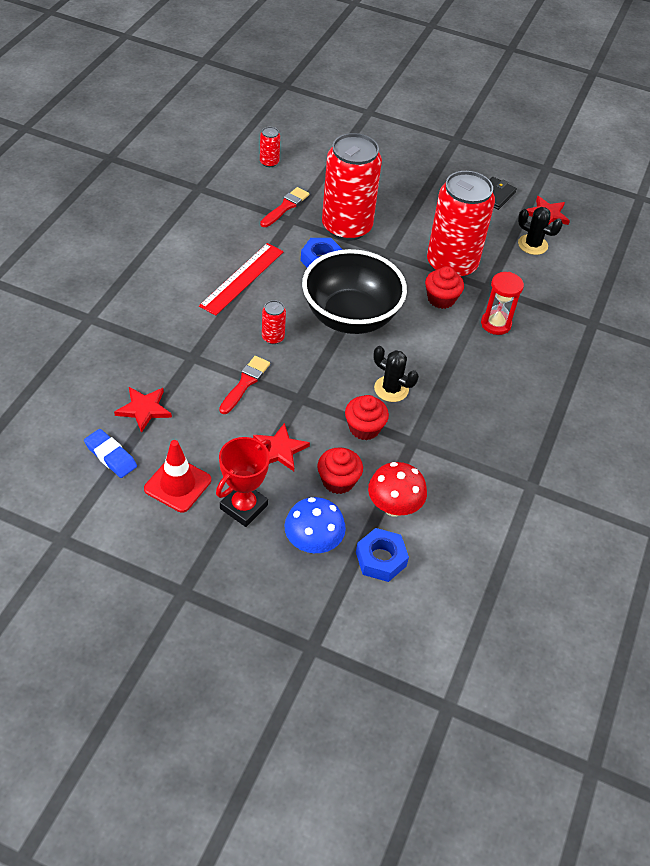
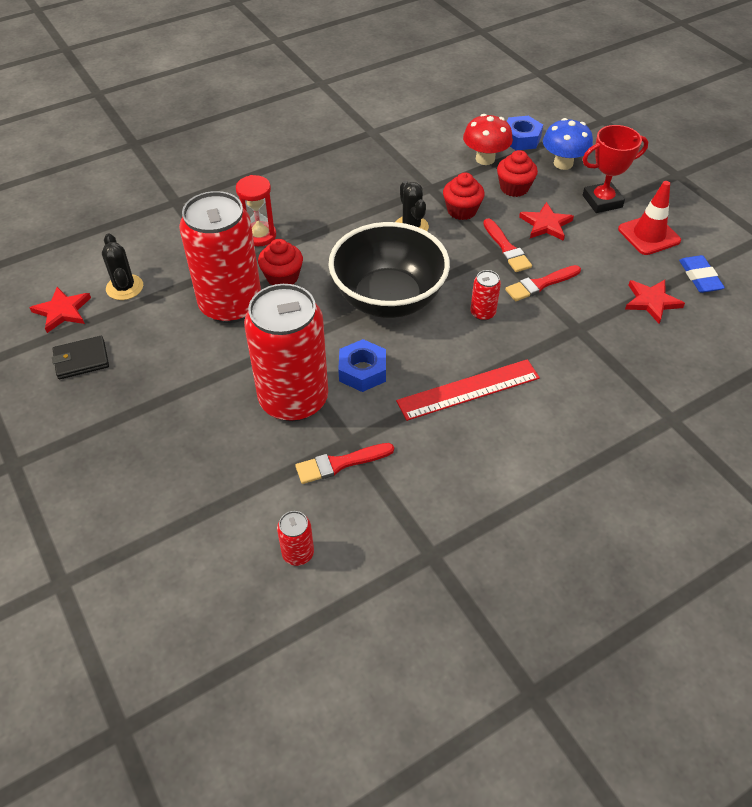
camera: 140 degrees left, 0 degrees up
none -> red brush [483,218,532,272]

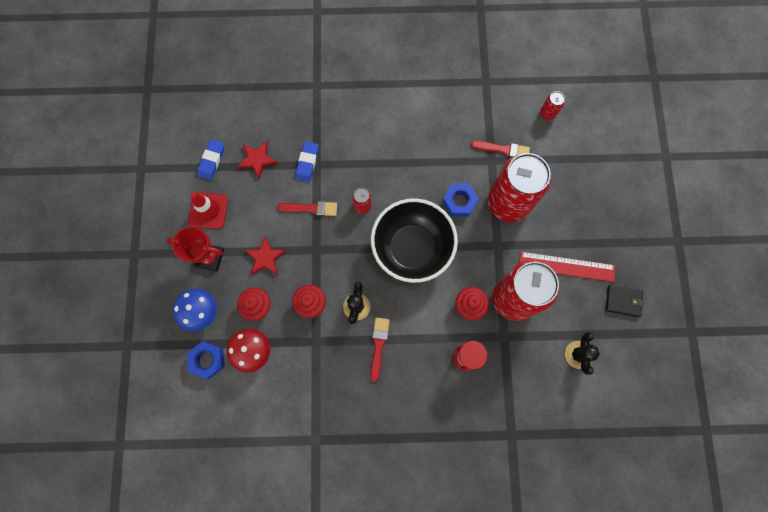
camera: 150 degrees left, 25 degrees up
red star [29,287,91,333] -> none
red ruler [396,359,540,421] -> red ruler moved to [519,252,616,282]
red brush [483,218,532,272] -> red brush moved to [371,317,390,382]
none -> blue eraser [296,141,319,182]

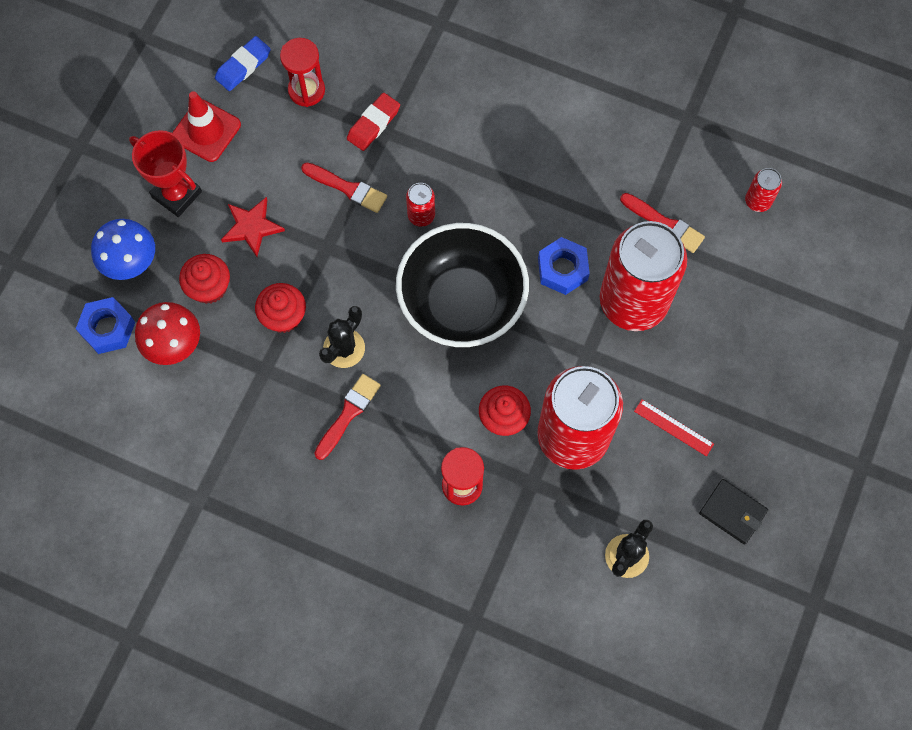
camera: 25 degrees right, 5 degrees down
red star [237,141,278,179] -> red hourglass [280,38,325,107]
blue eraser [296,141,319,182] -> red eraser [347,93,400,151]
red ruler [519,252,616,282] -> red ruler [634,399,714,456], size x0.55

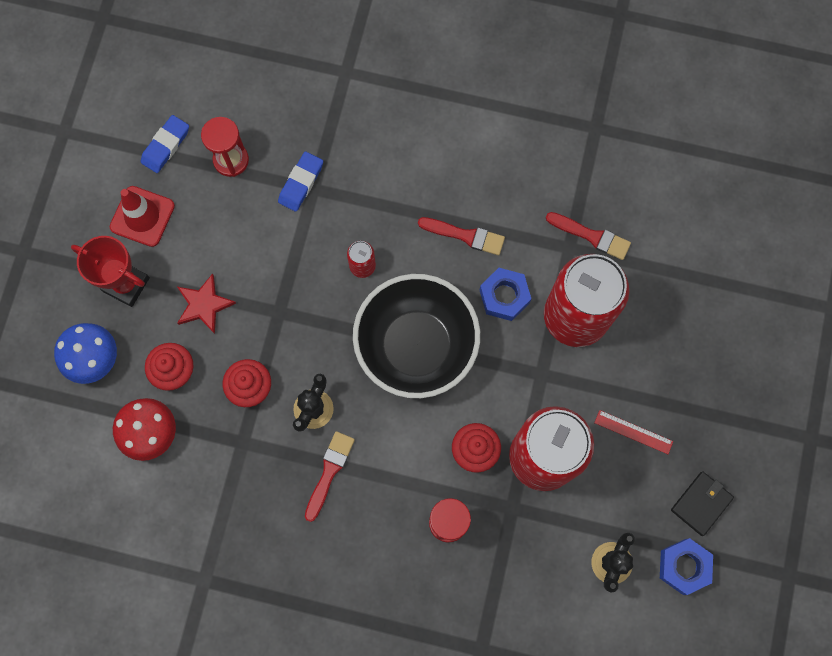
camera: 10 degrees left, 5 degrees up
blue nut [76,297,135,354] -> blue nut moved to [660,538,713,595]
red brush [301,162,387,213] -> red brush moved to [418,217,505,255]
red eraser [347,93,400,151] -> blue eraser [278,152,323,212]
black wallet [699,479,768,545] -> black wallet turned 75 degrees counterclockwise [671,472,734,536]
red can [745,168,782,212] -> none

